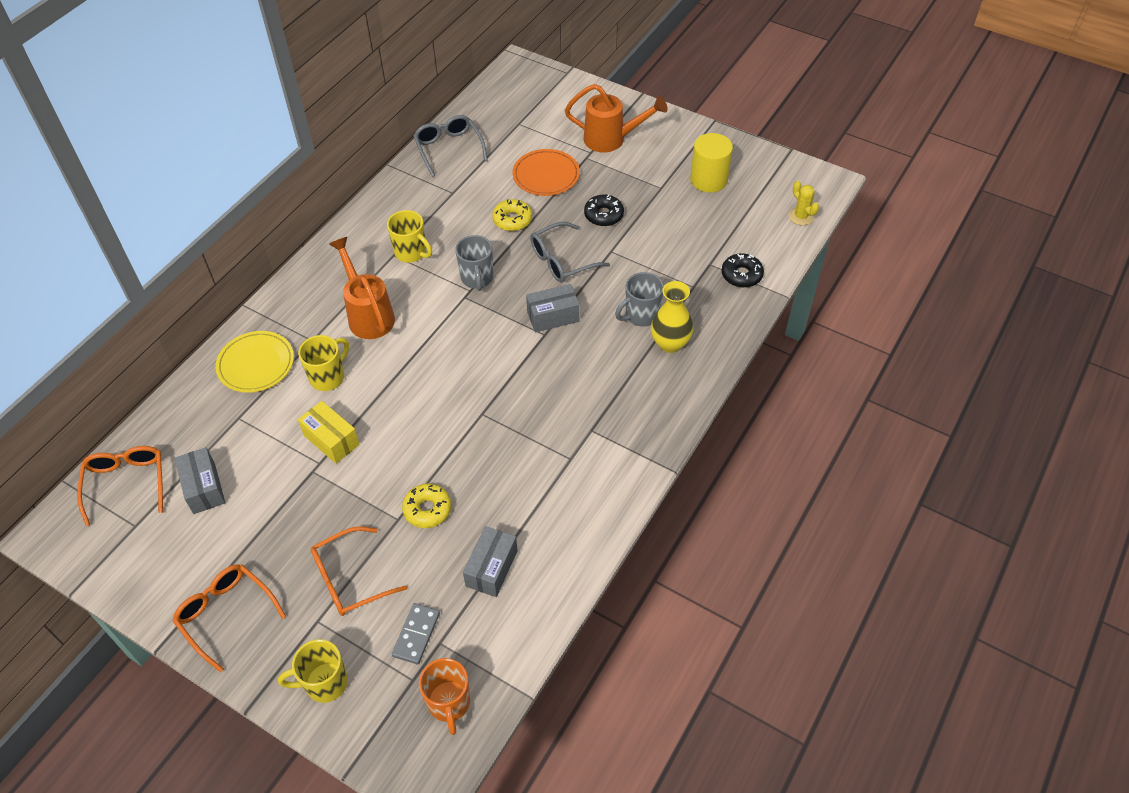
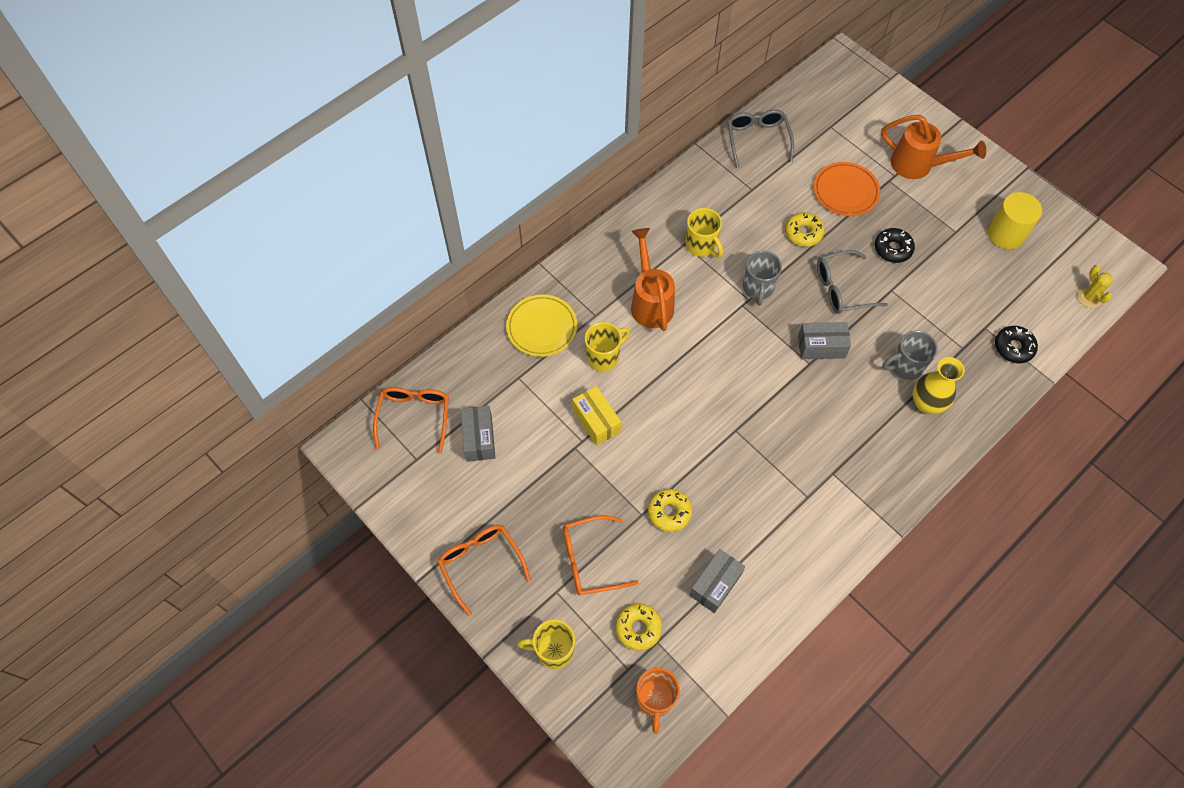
camera: 15 degrees right, 10 degrees up
grey domino [392,603,440,664] -> yellow donut [615,603,662,651]

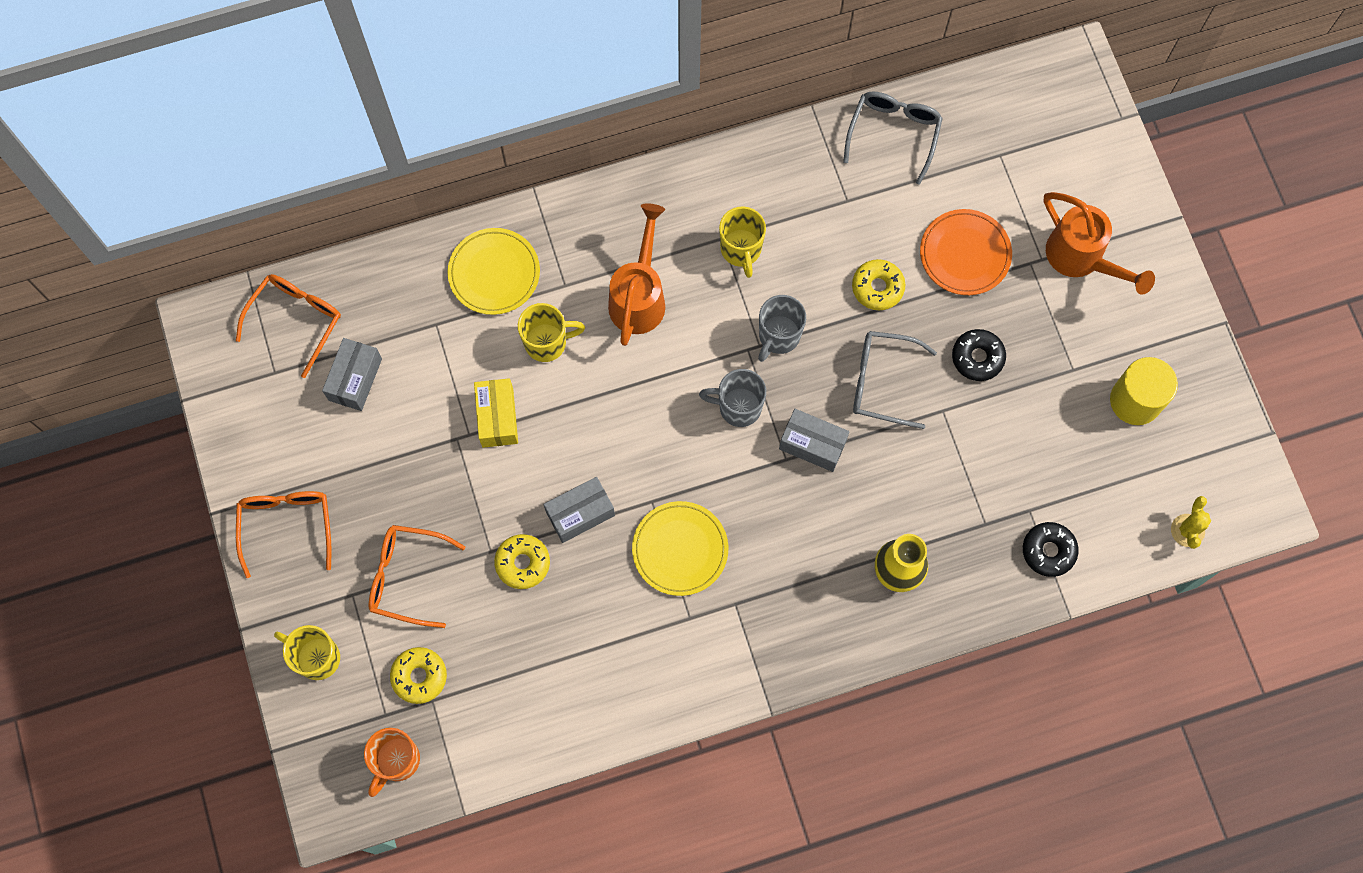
camera: 25 degrees right, 10 degrees up
grey box [689,549,745,613] -> grey box moved to [543,477,615,543]
grey mug [882,330,938,380] -> grey mug moved to [699,369,766,427]
none -> yellow plate [632,501,728,596]

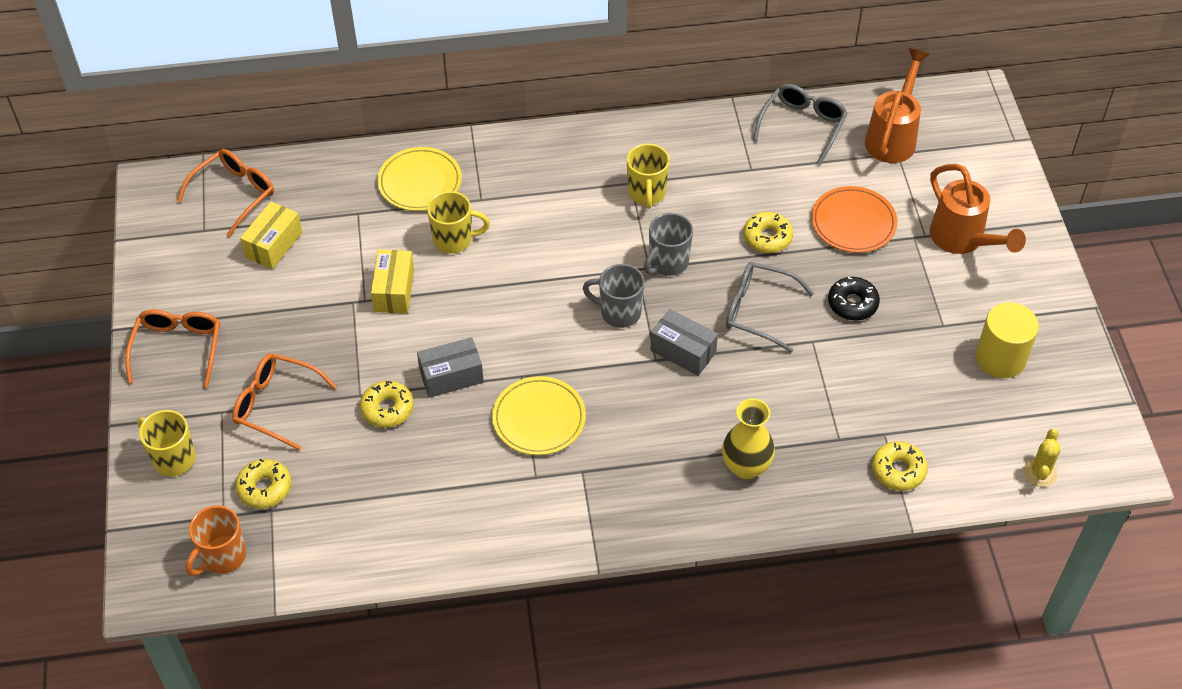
camera: 10 degrees right, 20 degrees down
grey box [322,338,382,411] -> yellow box [240,201,302,269]
orange watering can [608,203,665,346] -> orange watering can moved to [865,48,930,163]
black donut [1023,522,1079,577] -> yellow donut [872,441,928,491]

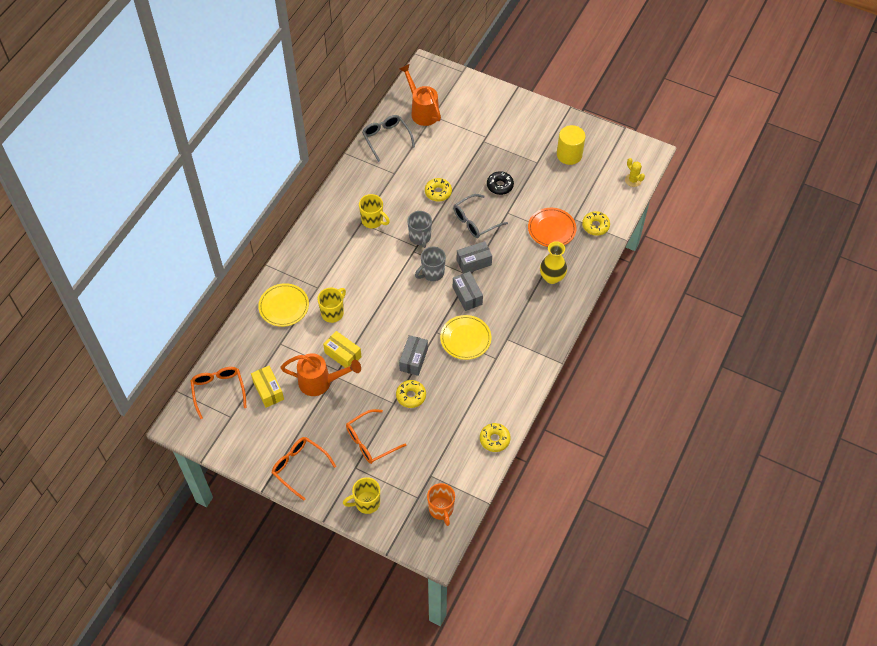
camera: 55 degrees left, 5 degrees up
yellow donut [235,459,291,509] -> yellow donut moved to [480,423,510,452]
orange plate [811,186,898,253] -> orange plate moved to [528,208,577,247]
orange watering can [930,164,1026,254] -> orange watering can moved to [280,353,361,396]
none -> grey box [453,271,483,311]

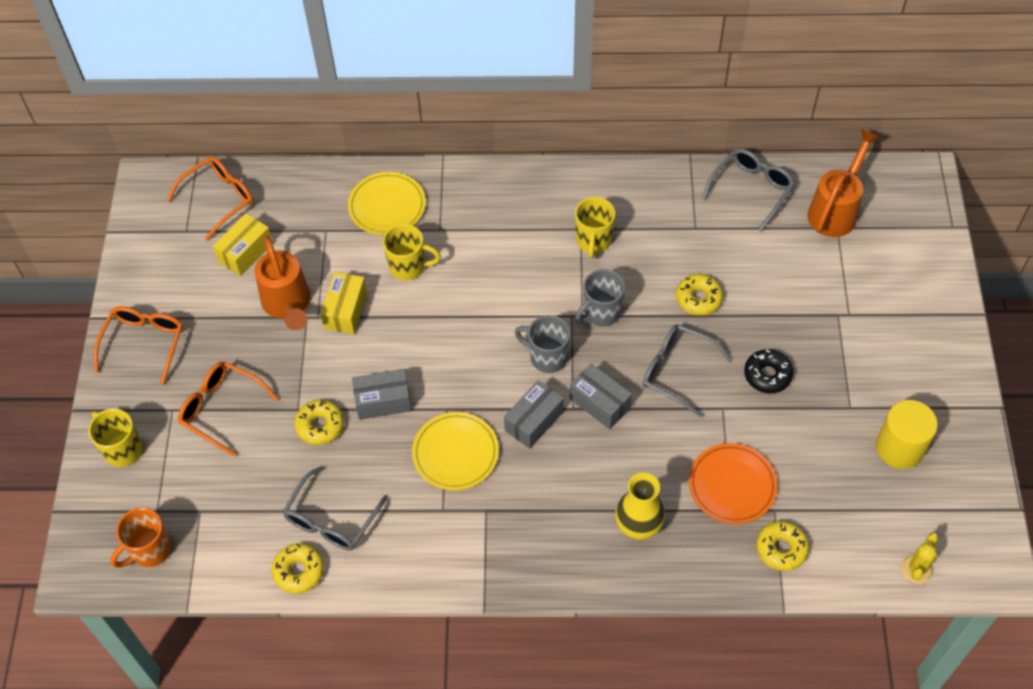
camera: 65 degrees right, 0 degrees up
none -> grey glasses [283,466,388,551]

